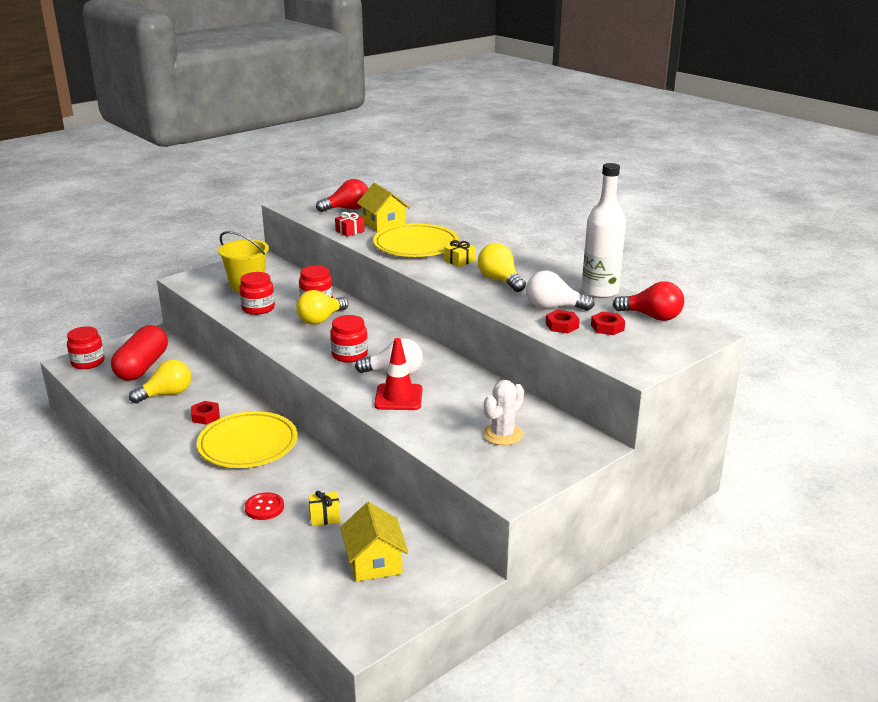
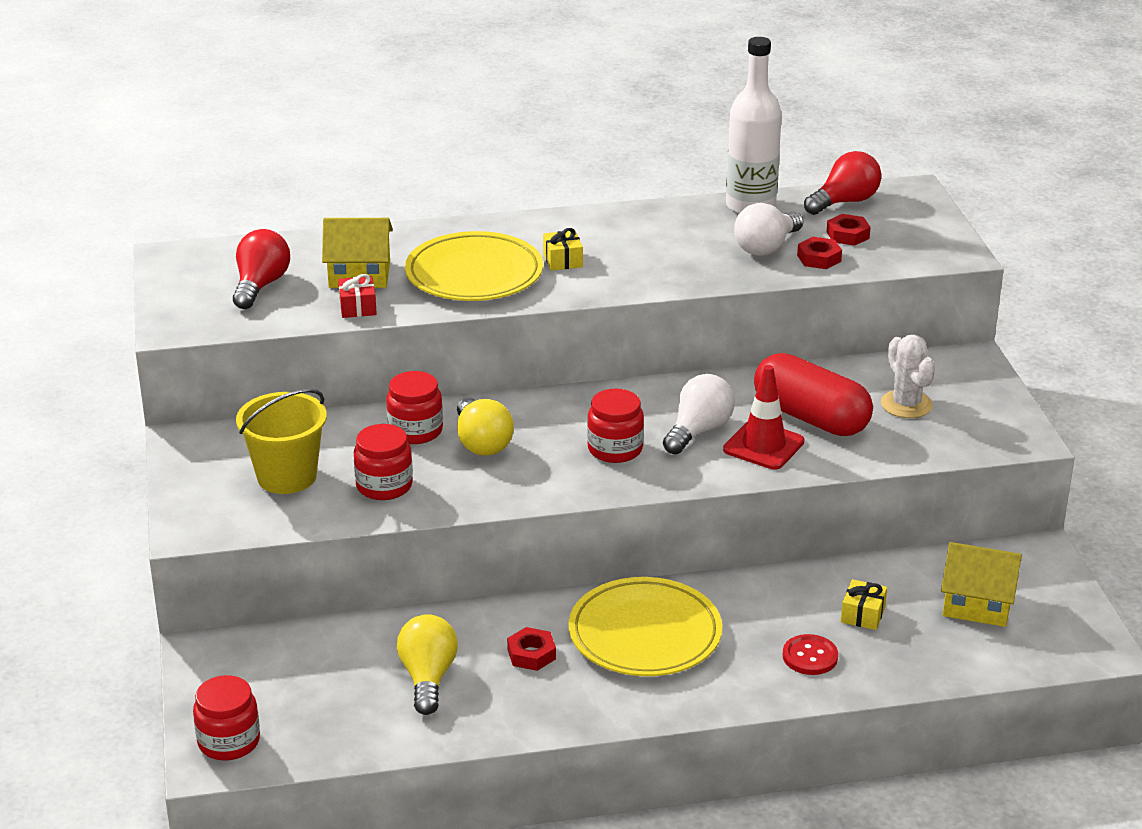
camera: 60 degrees left, 5 degrees up
red capsule [111,325,168,381] -> red capsule moved to [754,353,873,436]
yellow light bulb [478,243,526,292] -> none

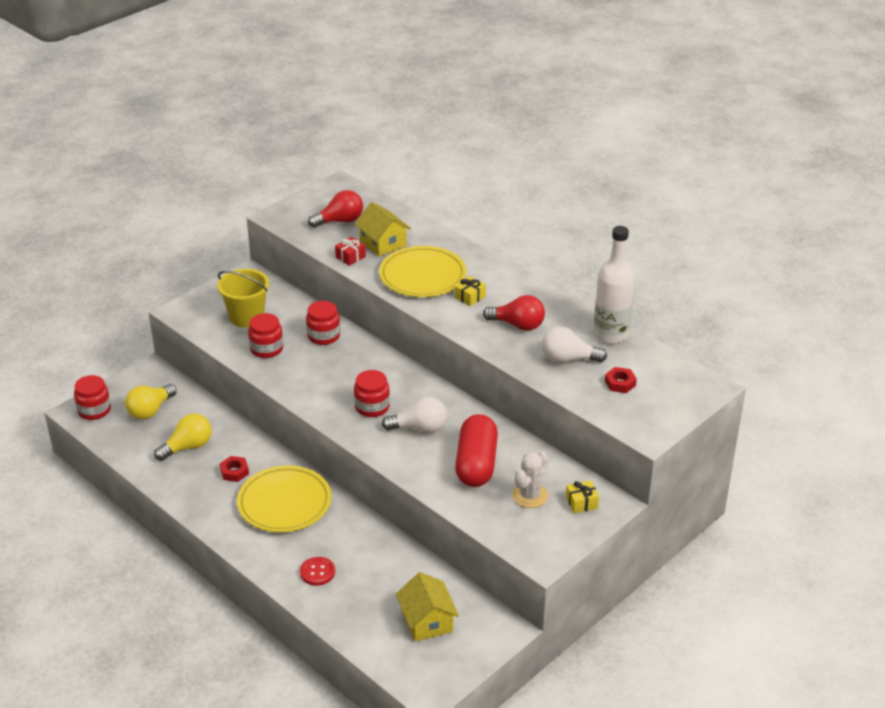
camera: 55 degrees right, 5 degrees up
yellow light bulb [457,398,514,456] -> yellow light bulb moved to [125,384,177,420]
red traffic cone [723,365,805,470] -> none
red nut [797,237,842,269] -> none
red light bulb [804,151,881,215] -> red light bulb moved to [483,295,545,331]
yellow gift [841,579,887,630] -> yellow gift moved to [566,481,599,513]

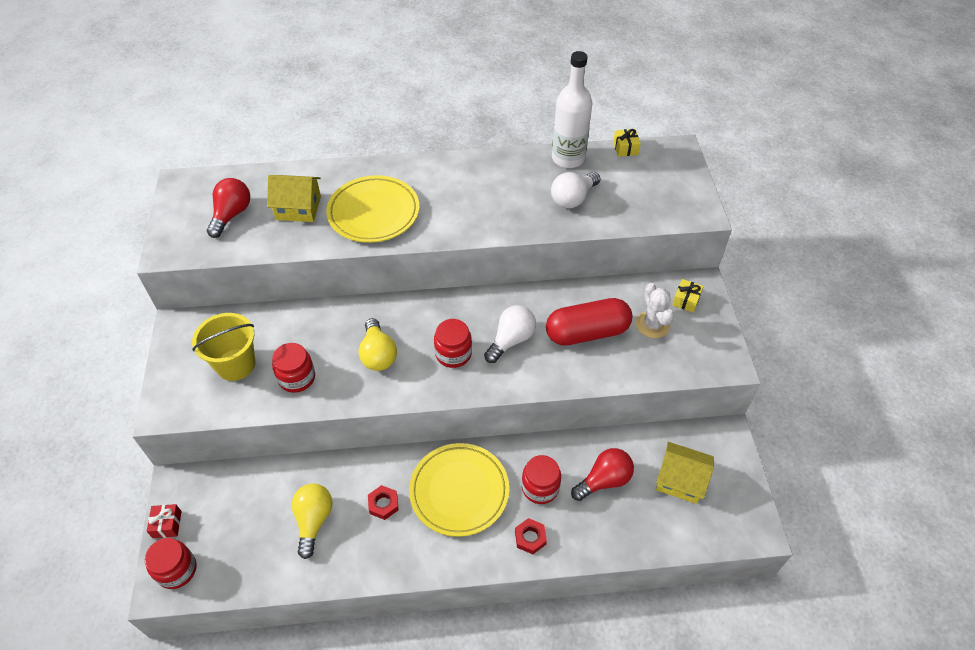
camera: 50 degrees left, 15 degrees up
yellow light bulb [125,384,177,420] -> yellow light bulb moved to [358,318,397,371]
red button [300,557,335,586] -> none
red jar [306,301,340,345] -> red jar moved to [522,455,561,504]
red gift [335,237,366,266] -> red gift moved to [147,504,182,538]
yellow gift [455,276,486,306] -> yellow gift moved to [613,129,641,157]
red capsule [455,414,498,487] -> red capsule turned 60 degrees counterclockwise [546,298,633,346]
red light bulb [483,295,545,331] -> red light bulb moved to [571,448,634,501]
red nut [605,367,637,393] -> red nut moved to [515,518,547,554]

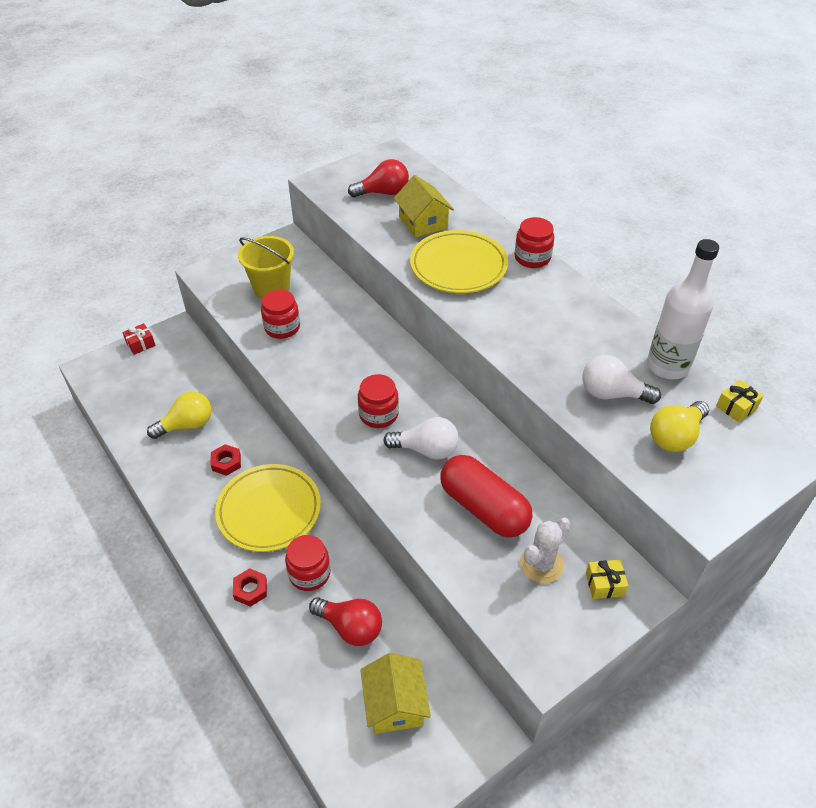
camera: 60 degrees right, 5 degrees down
red jar [145,538,196,589] -> red jar moved to [514,217,554,268]
yellow light bulb [358,318,397,371] -> yellow light bulb moved to [650,401,709,452]

